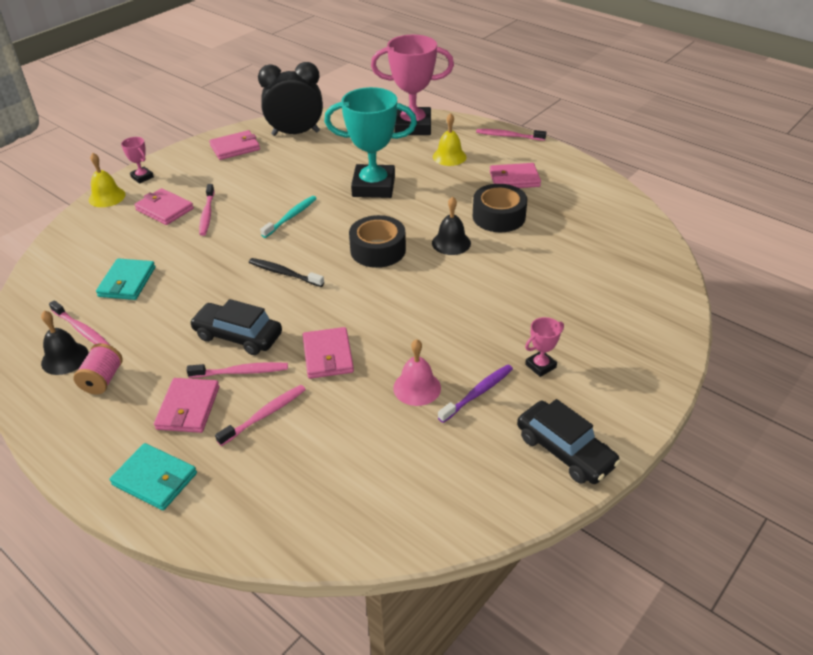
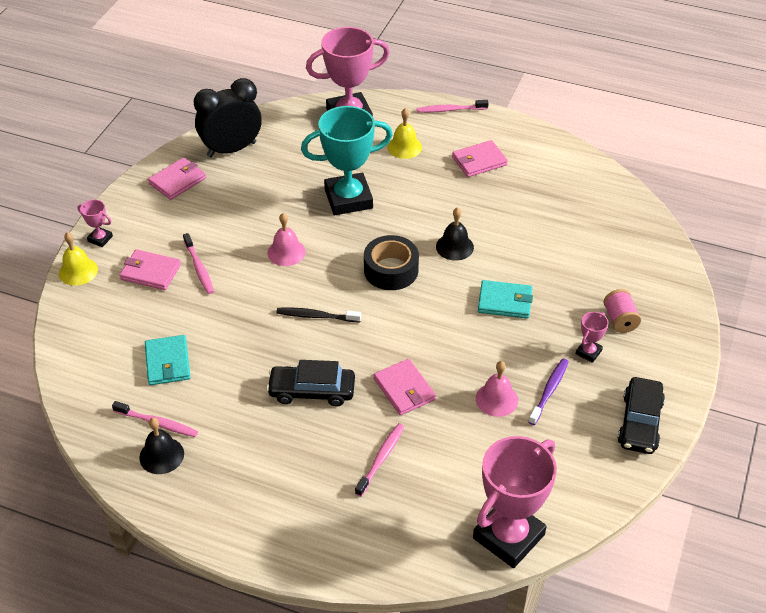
camera: 20 degrees left, 5 degrees up
pink spool [73,343,123,395] -> pink spool moved to [604,289,641,333]
turquoise wallet [110,443,197,511] -> turquoise wallet moved to [478,280,533,319]
pink wallet [154,378,219,433] -> none
pink toothbrush [186,362,288,378] -> none
turquoise toothbrush [260,196,317,238] -> pink bell [267,213,306,266]
black tape [473,184,527,232] -> none
black car [517,399,620,484] -> black car turned 75 degrees clockwise [618,377,665,454]
none -> pink trophy [473,436,557,568]

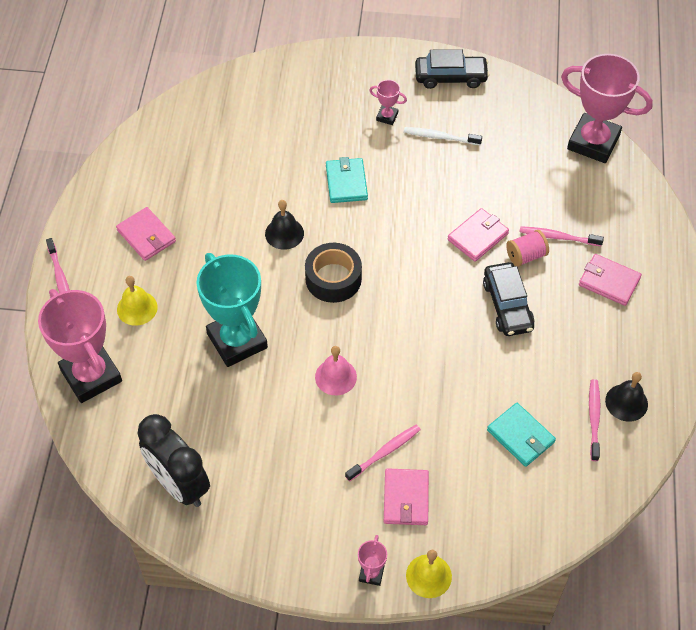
camera: 105 degrees left, 10 degrees up
turquoise wallet [145,335,190,385] -> turquoise wallet turned 75 degrees clockwise [487,403,556,467]
pink wallet [148,158,206,200] -> pink wallet moved to [579,254,642,306]
black toothbrush [276,307,361,323] -> none
pink bell [476,361,518,417] -> none
purple toothbrush [528,358,569,425] -> white toothbrush [404,127,482,145]
pink spool [604,289,641,333] -> pink spool moved to [506,230,549,267]

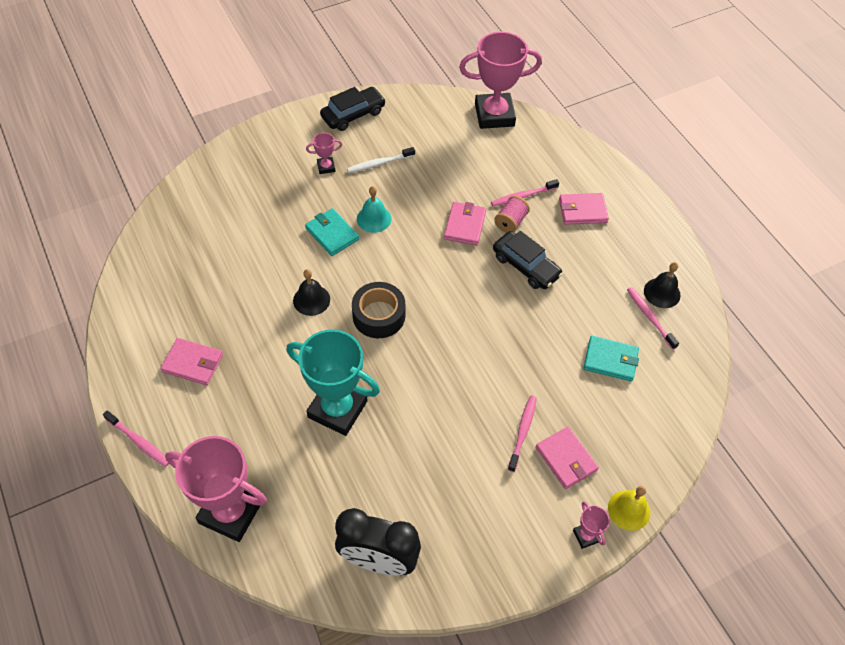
camera: 35 degrees left, 0 degrees up
yellow bell [117,276,158,326] -> none
pink bell [315,346,357,395] -> none
none -> turquoise bell [357,186,391,233]

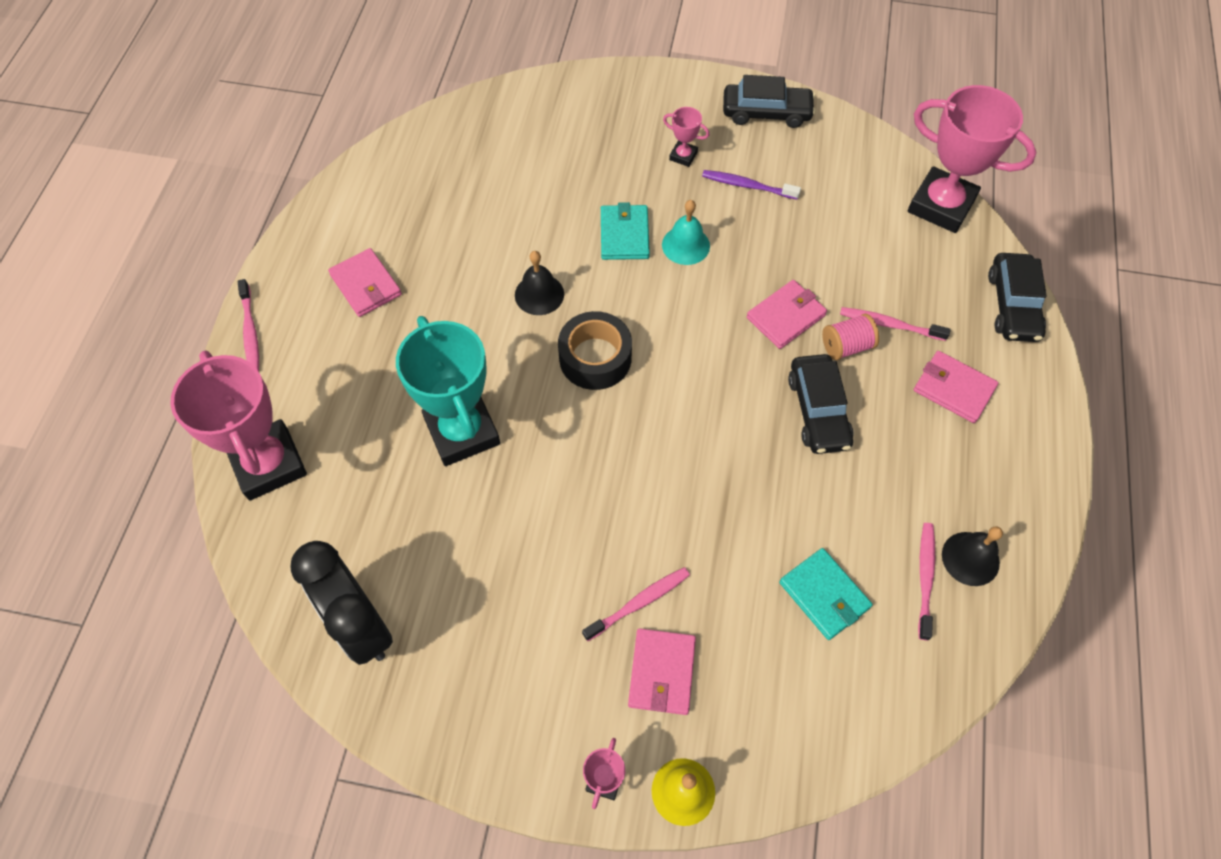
camera: 40 degrees right, 5 degrees up
white toothbrush [347,147,415,173] -> purple toothbrush [702,170,801,200]
none -> black car [988,253,1047,342]

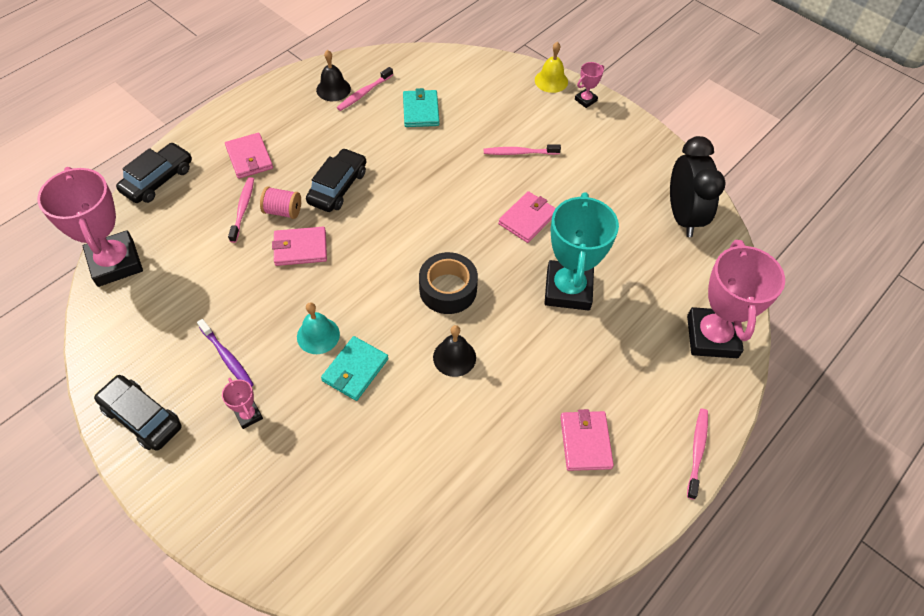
camera: 150 degrees left, 5 degrees down
pink wallet [628,628,696,715] -> pink wallet moved to [498,191,556,243]
pink toothbrush [840,307,951,341] -> pink toothbrush turned 135 degrees counterclockwise [228,177,254,243]

